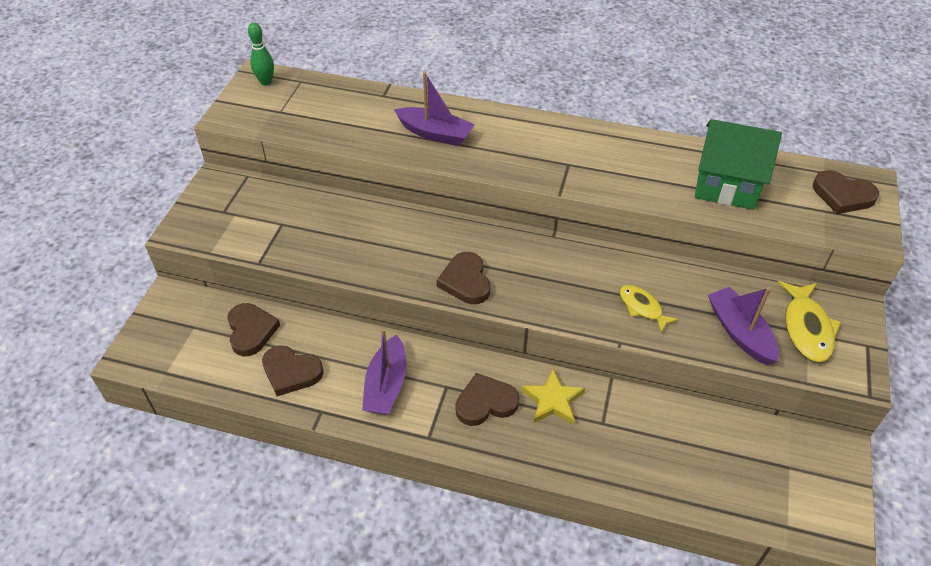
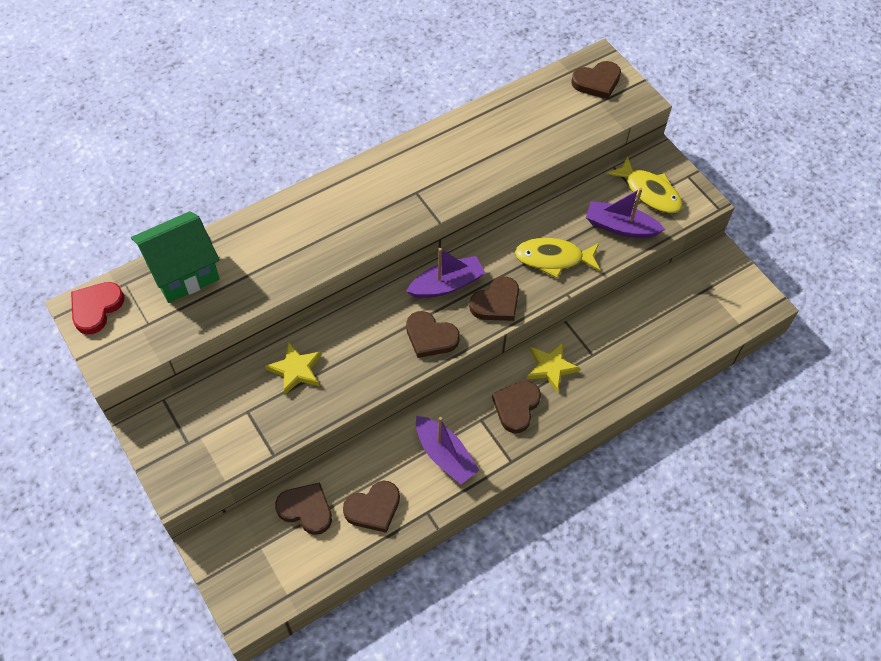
camera: 50 degrees left, 10 degrees up
green bowling pin [248,22,274,86] -> red heart [71,282,124,334]
purple boat [394,72,475,146] -> purple boat moved to [406,248,485,298]
yellow fish [620,285,679,333] -> yellow fish [515,238,600,278], size x1.55
green house [695,119,782,210] -> green house moved to [131,211,220,303]
none -> yellow star [265,341,321,395]
none -> brown heart [469,276,519,321]

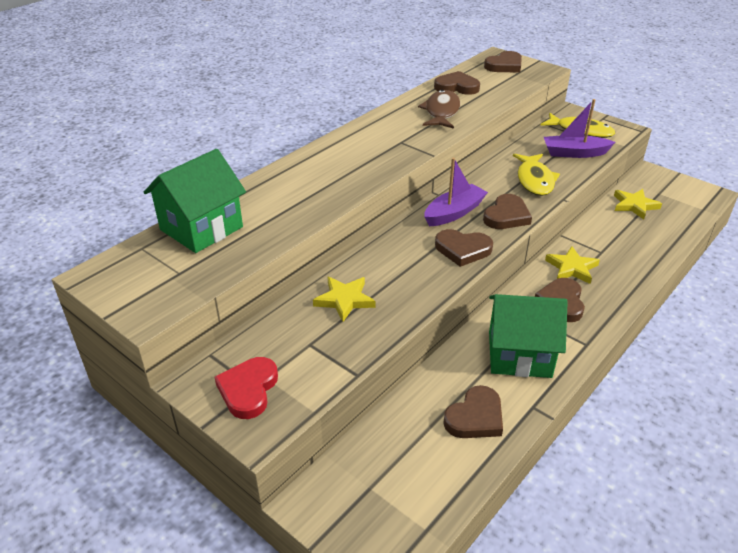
camera: 15 degrees left, 20 degrees down
red heart [71,282,124,334] -> red heart moved to [214,357,278,419]
brown heart [275,482,332,535] -> brown heart moved to [434,71,480,95]
purple boat [416,416,479,484] -> green house [489,294,568,378]
yellow fish [515,238,600,278] -> yellow fish turned 75 degrees counterclockwise [513,154,560,196]
none -> brown fish [418,90,460,129]
none -> yellow star [614,189,662,220]

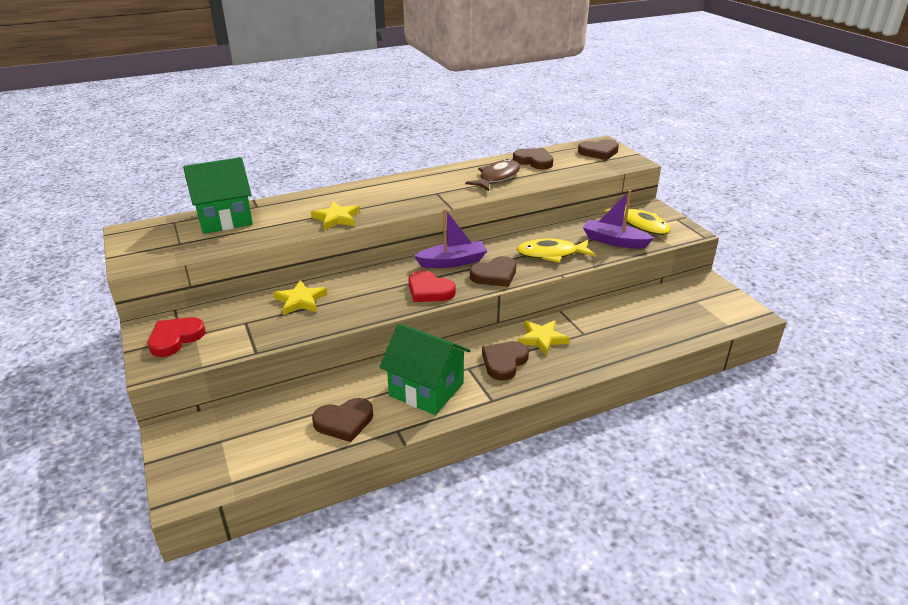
camera: 25 degrees right, 5 degrees down
brown heart [435,229,493,267] -> red heart [409,270,456,302]
yellow fish [513,154,560,196] -> yellow fish turned 60 degrees clockwise [517,239,596,263]
yellow star [614,189,662,220] -> yellow star moved to [311,201,360,230]

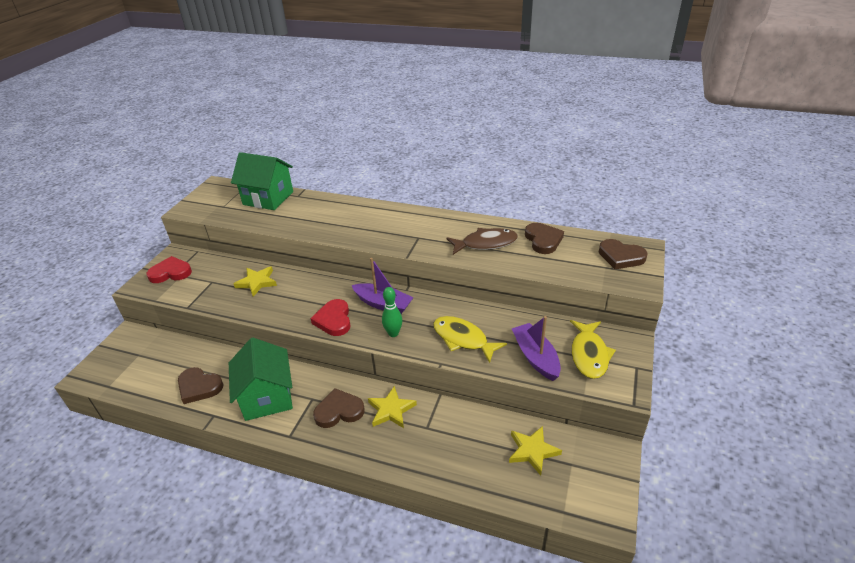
camera: 45 degrees right, 5 degrees up
yellow star [311,201,360,230] -> yellow star moved to [509,426,562,476]
brown heart [470,256,516,287] -> green bowling pin [382,287,402,337]

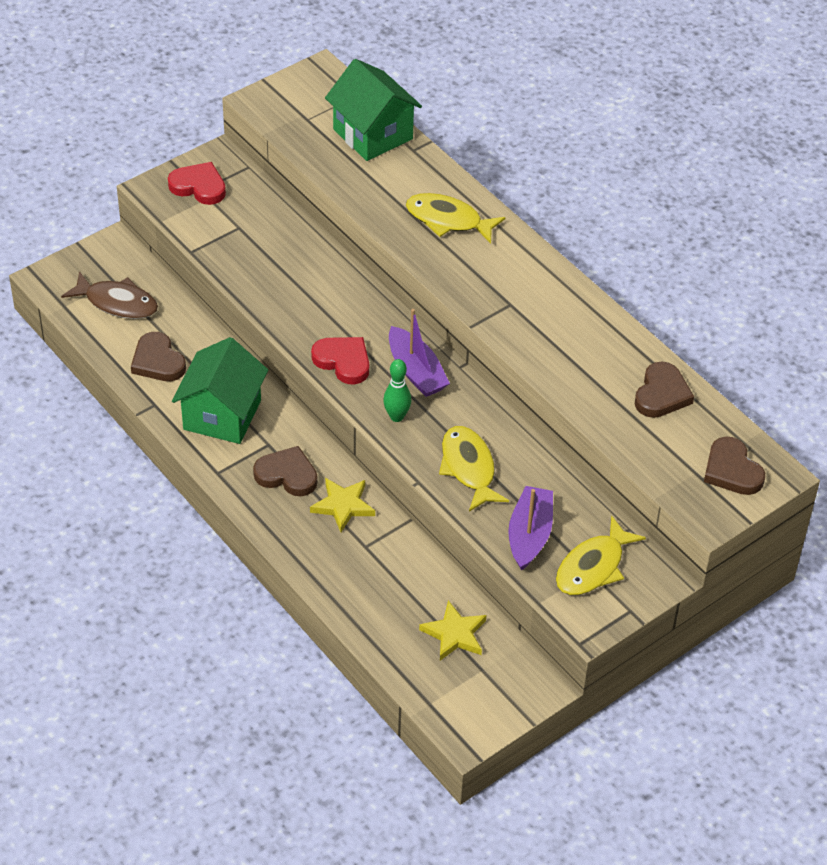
camera: 30 degrees right, 10 degrees up
yellow star [234,266,277,297] -> none
red heart [310,299,351,336] -> red heart turned 105 degrees clockwise [311,337,369,384]
brown fish [446,228,518,255] -> brown fish moved to [61,271,158,319]
none -> yellow fish [406,193,506,244]

